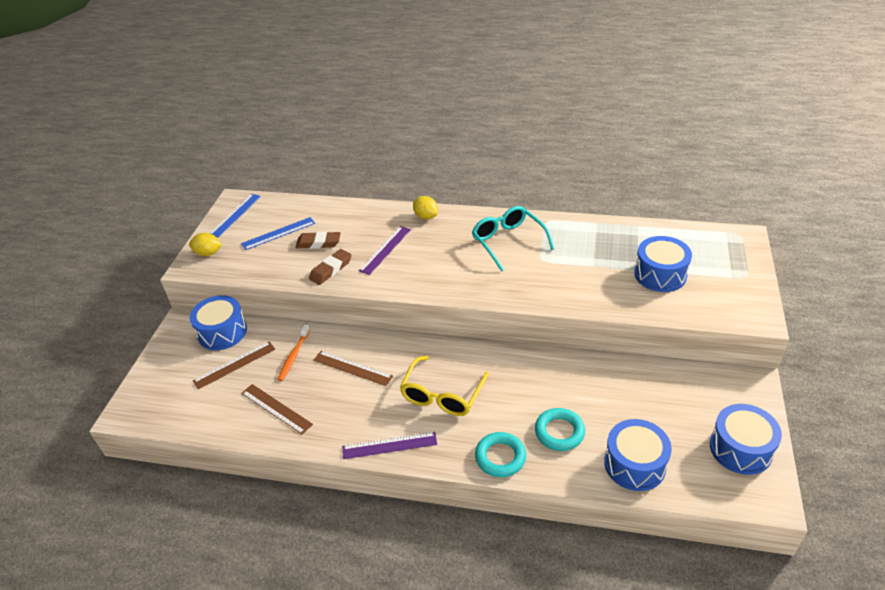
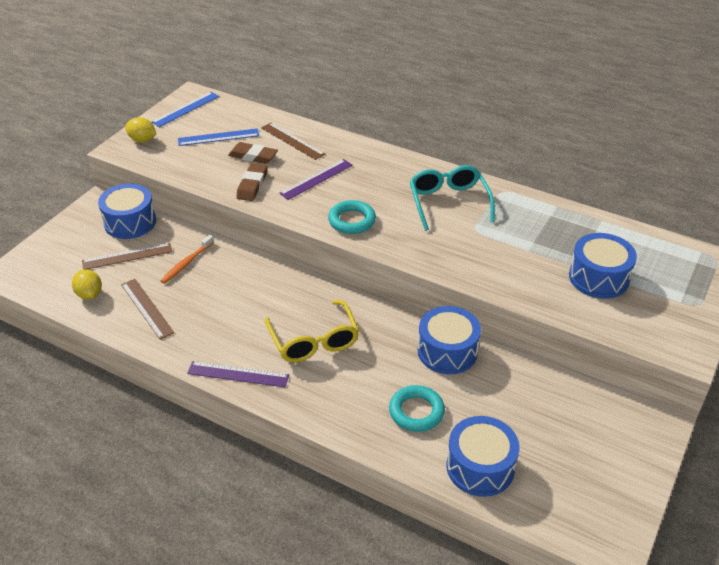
camera: 15 degrees right, 0 degrees up
brown eraser [309,249,352,285] -> brown eraser turned 45 degrees counterclockwise [236,163,268,201]
brown ruler [313,351,393,386] -> brown ruler moved to [261,123,325,160]
yellow glasses [400,356,489,416] -> yellow glasses turned 60 degrees counterclockwise [265,300,359,362]
yellow lemon [413,196,438,219] -> yellow lemon moved to [72,269,102,300]
turquoise ring [475,432,526,477] -> turquoise ring moved to [328,200,376,234]
blue drum [710,404,782,475] -> blue drum moved to [418,306,481,374]

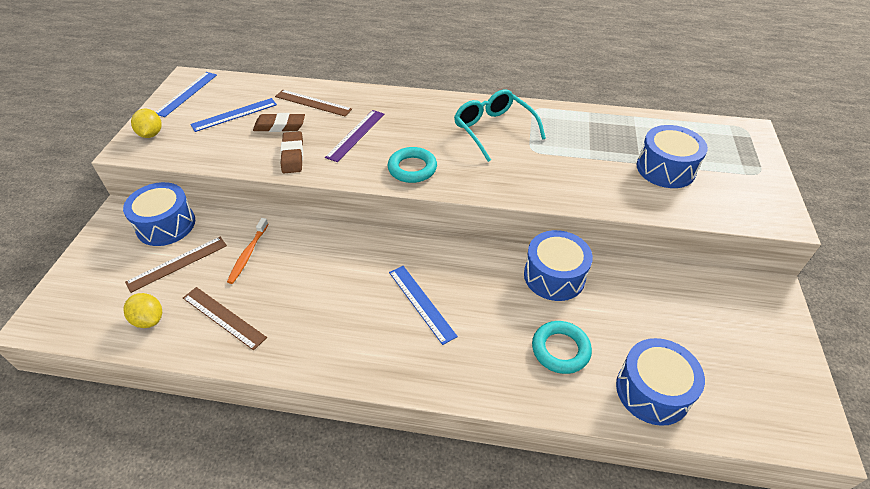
camera: 20 degrees left, 5 degrees up
yellow lemon [125,117,156,143] -> yellow lemon turned 75 degrees clockwise [131,109,162,138]
purple ruler [187,361,289,387] -> none
yellow glasses [265,300,359,362] -> blue ruler [389,266,458,345]

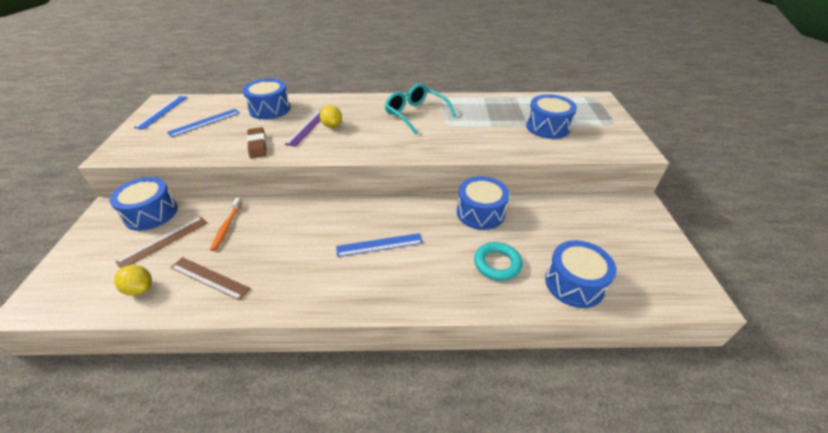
camera: 10 degrees left, 5 degrees down
yellow lemon [131,109,162,138] -> yellow lemon moved to [320,105,342,128]
brown eraser [253,113,305,132] -> none
brown ruler [275,90,352,116] -> blue drum [242,79,291,120]
turquoise ring [388,147,437,183] -> none
blue ruler [389,266,458,345] -> blue ruler turned 60 degrees counterclockwise [336,233,423,257]

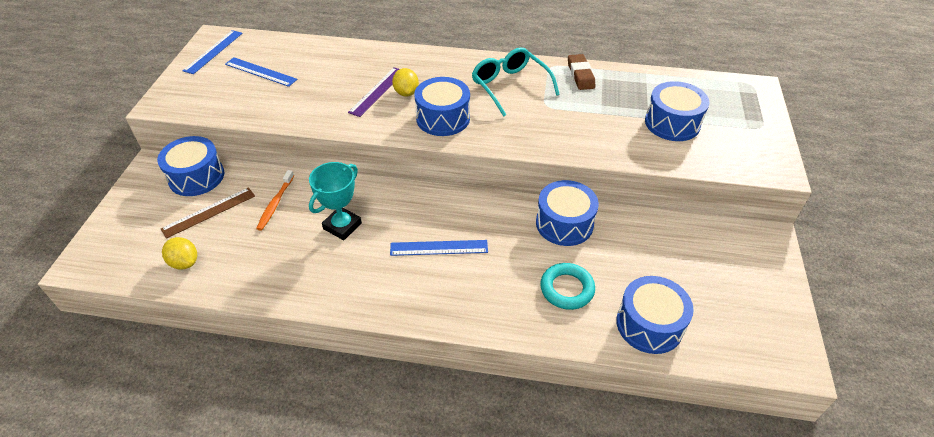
camera: 10 degrees right, 5 degrees up
blue ruler [167,109,240,137] -> blue ruler turned 60 degrees clockwise [225,57,297,87]
brown ruler [170,257,251,300] -> none
blue drum [242,79,291,120] -> blue drum moved to [414,77,470,136]
brown eraser [247,127,267,159] -> brown eraser moved to [568,54,595,90]
none -> turquoise trophy [309,162,362,240]

